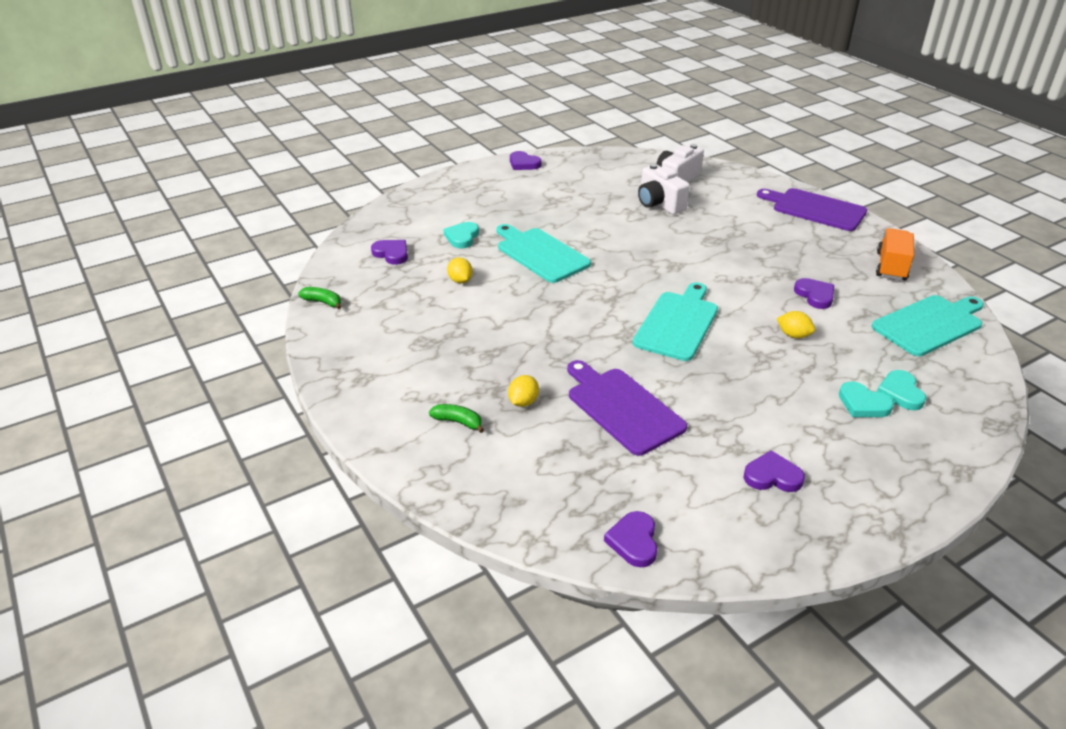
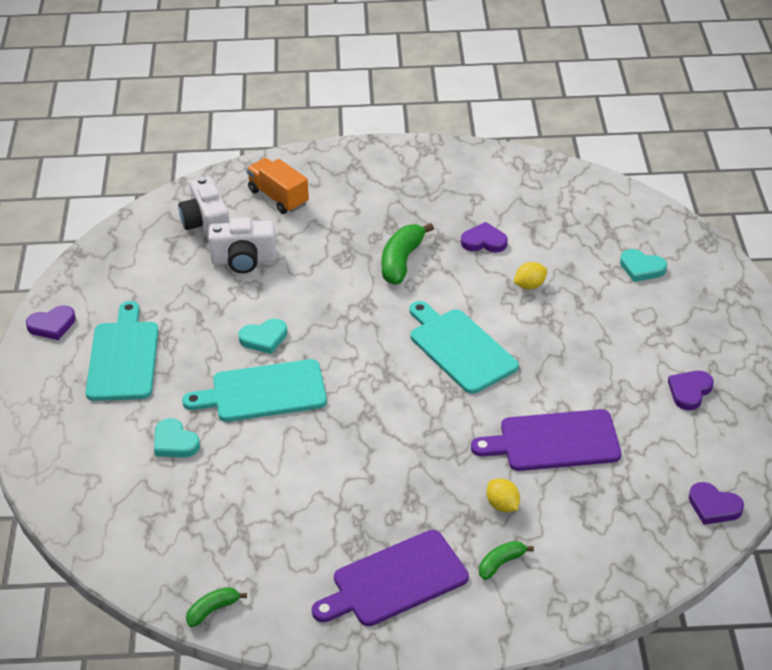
camera: 60 degrees left, 5 degrees up
purple heart [371,240,408,265] -> none
yellow lemon [447,257,473,284] -> none
purple cutting board [757,188,867,231] -> purple cutting board moved to [312,530,469,626]
turquoise heart [839,381,894,417] -> turquoise heart moved to [238,319,287,354]
turquoise cutting board [871,295,984,356] -> turquoise cutting board moved to [85,301,159,401]
orange truck [876,228,914,281] -> orange truck moved to [247,158,309,214]
none -> green banana [382,223,434,285]

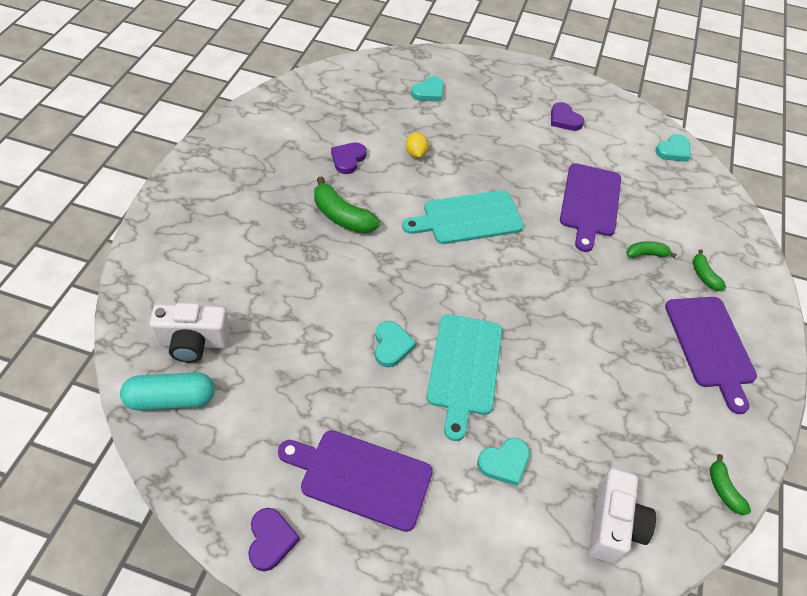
camera: 75 degrees left, 10 degrees up
turquoise cutting board [85,301,159,401] -> purple cutting board [278,430,433,532]
white camera [208,218,276,273] -> white camera moved to [589,468,656,564]
orange truck [247,158,309,214] -> none
yellow lemon [487,478,520,512] -> green banana [626,241,677,258]
purple heart [689,482,744,525] -> turquoise heart [655,134,691,162]
none -> turquoise capsule [120,372,215,410]

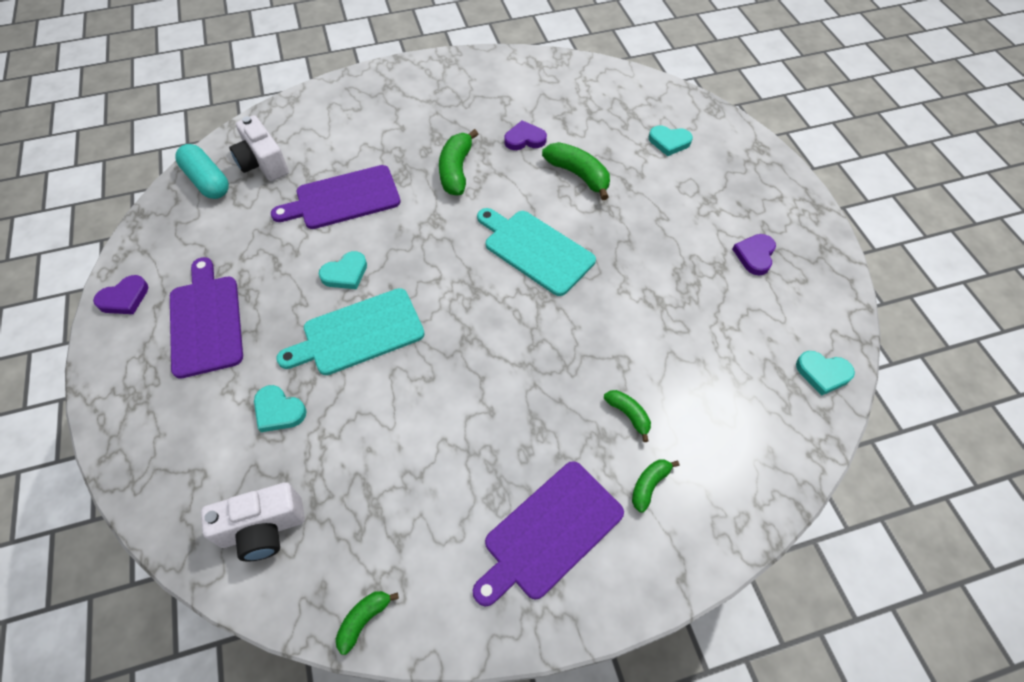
camera: 60 degrees right, 5 degrees up
yellow lemon [406,132,429,158] -> green banana [542,142,610,200]
purple cutting board [560,163,621,252] -> purple cutting board moved to [271,165,401,229]

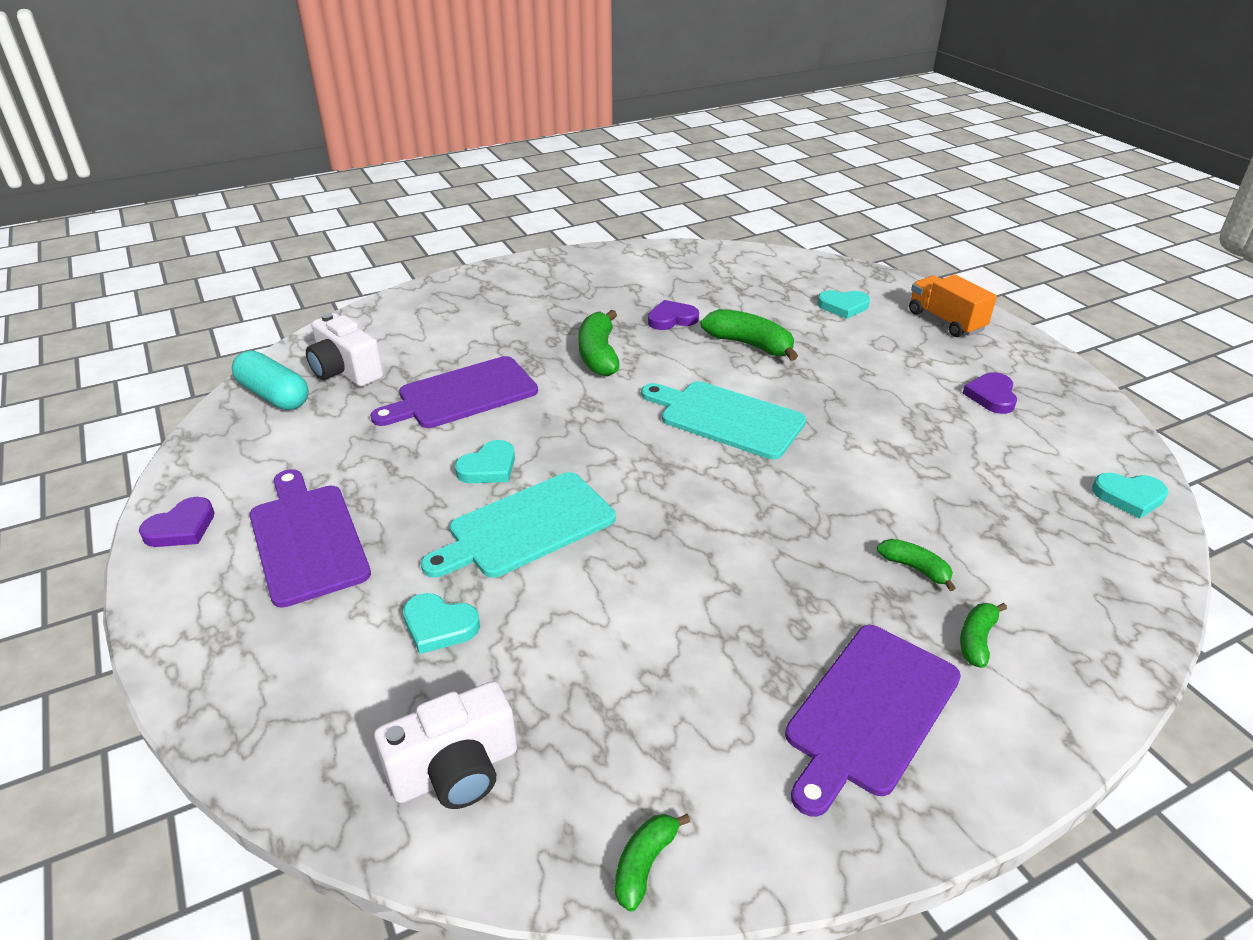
camera: 10 degrees left, 20 degrees down
none -> orange truck [909,274,997,337]

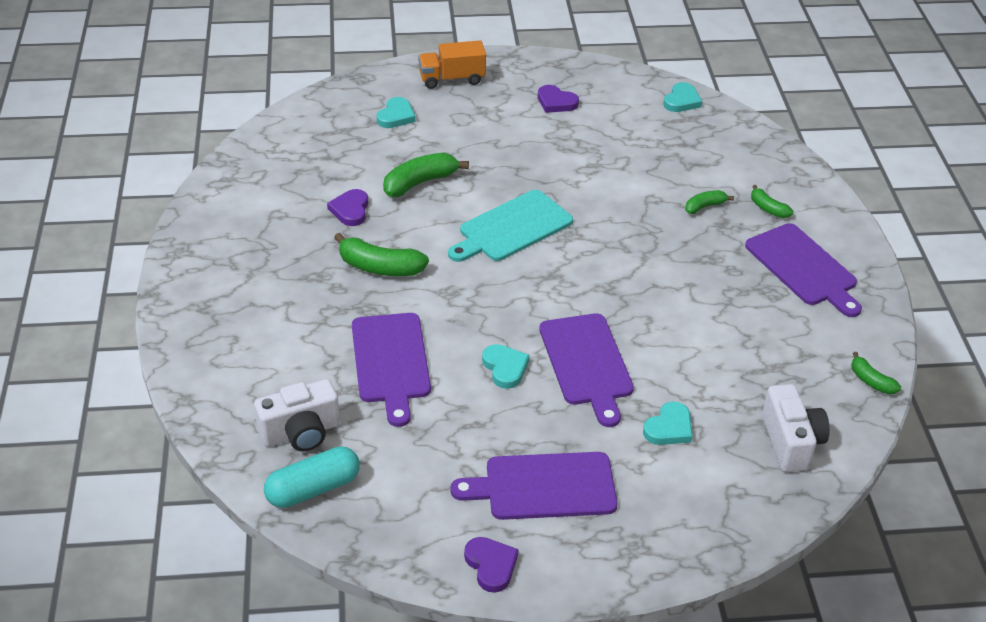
camera: 70 degrees left, 5 degrees up
turquoise cutting board [421,472,616,578] -> purple cutting board [539,313,634,427]

